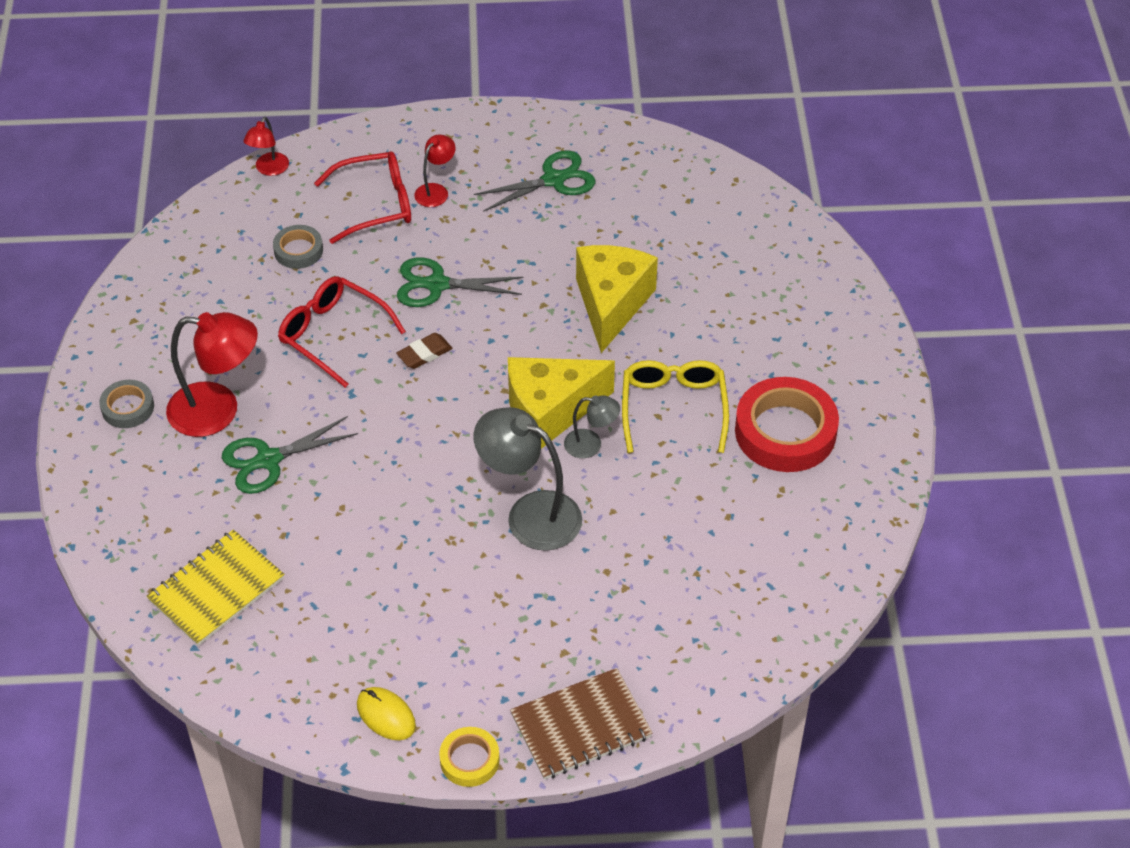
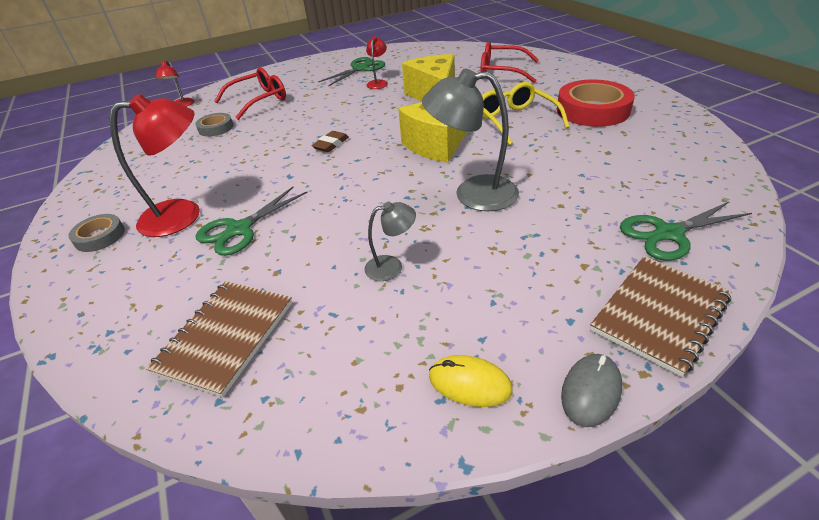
camera: 20 degrees left, 10 degrees down
yellow notebook [146,530,284,646] -> brown notebook [146,281,292,397]
red glasses [278,276,406,388] -> red glasses moved to [480,41,539,83]
green scissors [397,257,524,307] -> green scissors moved to [620,201,752,261]
red lamp [414,135,455,207] -> red lamp moved to [366,36,388,89]
yellow tape [439,727,500,787] -> grey mouse [561,354,622,427]
grey lamp [564,395,620,458] -> grey lamp moved to [365,202,416,281]

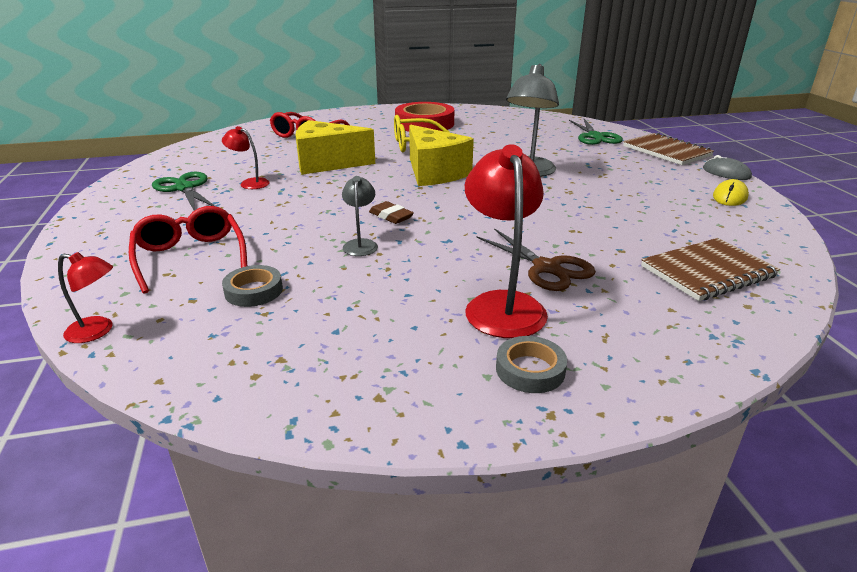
camera: 80 degrees left, 10 degrees down
brown notebook [146,281,292,397] -> brown notebook turned 60 degrees counterclockwise [641,238,780,301]
green scissors [195,187,308,256] -> brown scissors [476,228,596,291]
grey lamp [365,202,416,281] -> grey lamp moved to [342,176,378,256]

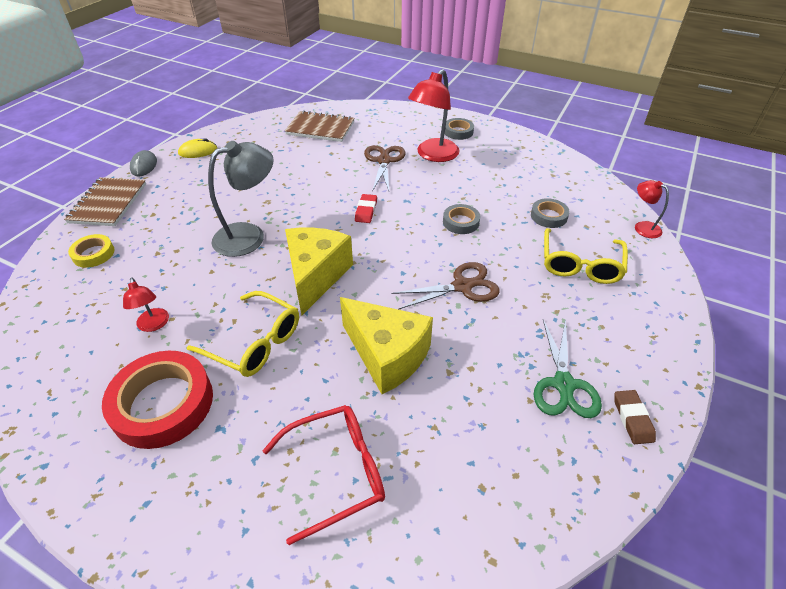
camera: 140 degrees left, 15 degrees up
red glasses [129,206,247,294] -> yellow glasses [544,228,628,284]
red lamp [222,126,269,189] -> red lamp moved to [123,277,169,332]
grey lamp [342,176,378,256] -> grey tape [443,204,481,234]
brown eraser [369,201,414,224] -> brown eraser moved to [614,390,656,444]
green scissors [569,119,623,145] -> yellow tape [68,234,114,268]
none -> red eraser [355,194,377,223]
none -> brown scissors [391,262,500,310]

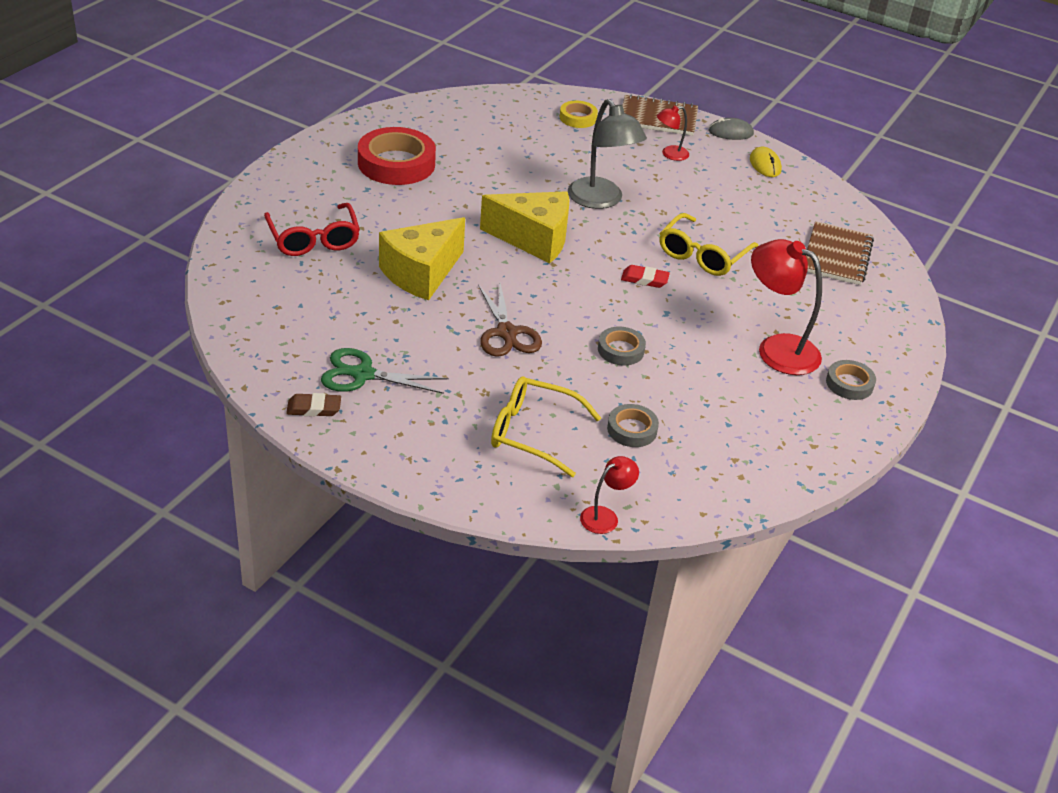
camera: 90 degrees right, 5 degrees down
red lamp [123,277,169,332] -> red lamp moved to [656,106,689,161]
yellow glasses [187,291,299,377] -> yellow glasses moved to [659,213,759,276]
brown scissors [364,145,405,191] -> none

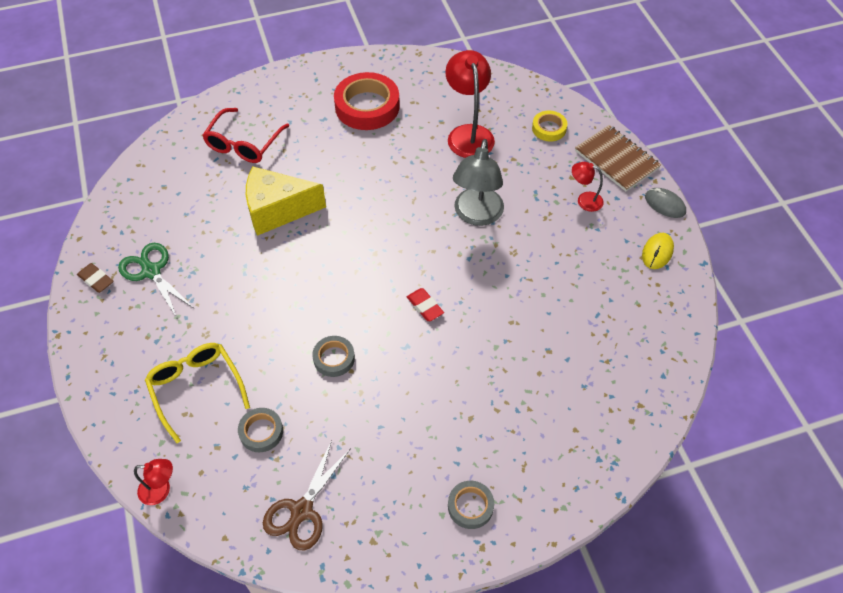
camera: 45 degrees right, 15 degrees up
brown scissors [478,284,542,357] -> brown scissors moved to [263,440,351,550]
yellow cheese [480,191,569,263] -> none
yellow glasses [659,213,759,276] -> none
red lamp [751,239,822,375] -> red lamp moved to [445,50,495,158]
brown notebook [806,221,874,285] -> none

